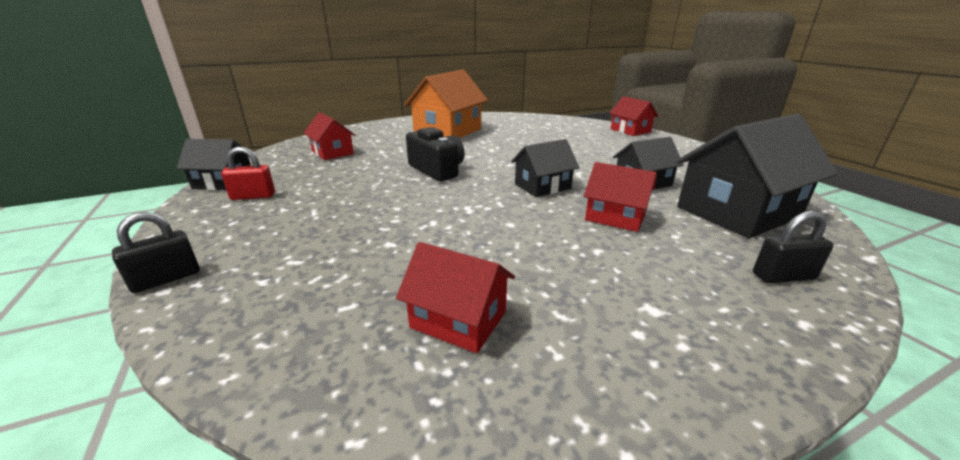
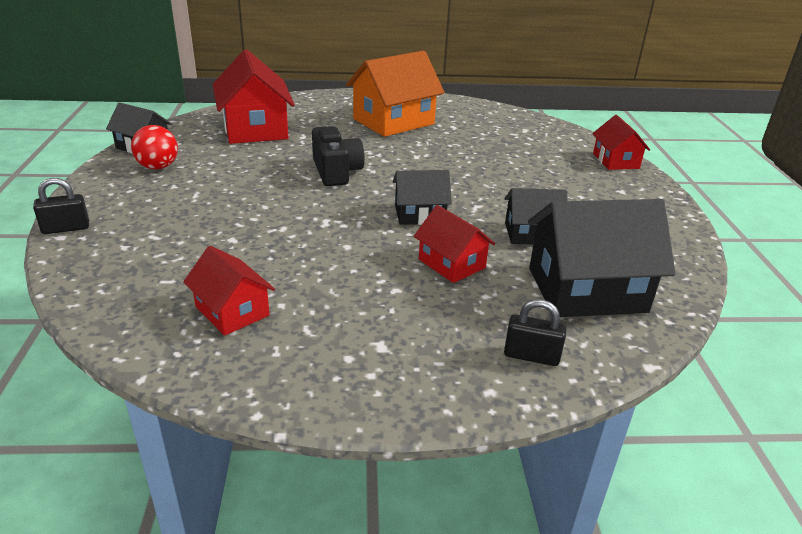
camera: 20 degrees right, 5 degrees up
red padlock [221,147,275,200] -> red ball [131,125,178,169]
red house [304,112,356,160] -> red house [213,49,295,144], size x1.78

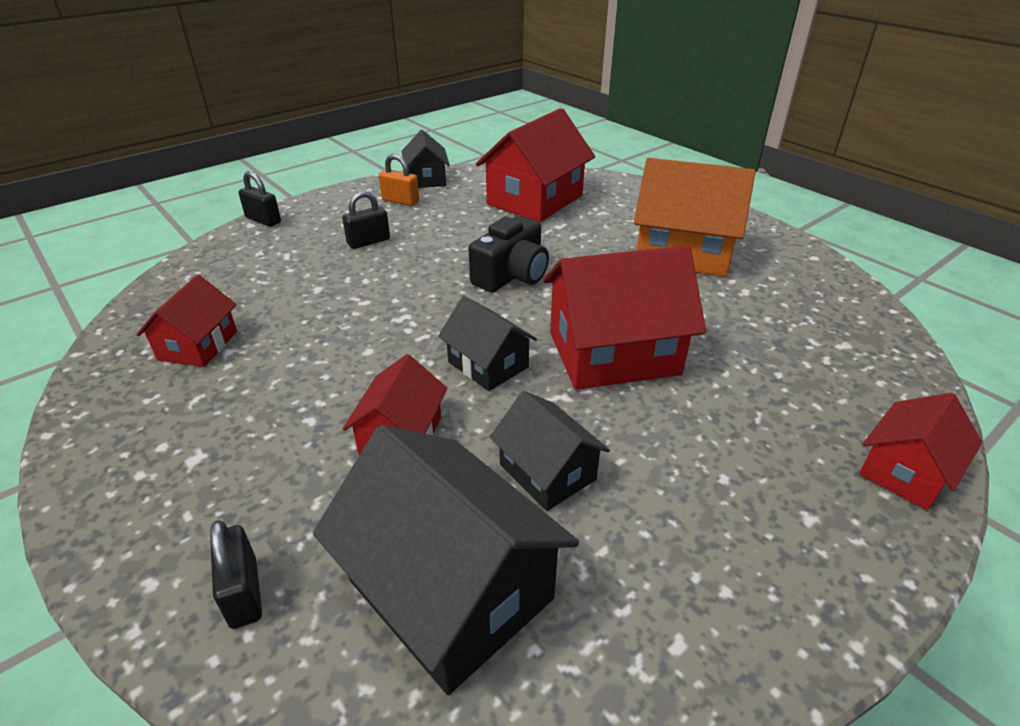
camera: 55 degrees right, 5 degrees up
red ball [131,125,178,169] -> orange padlock [379,154,419,206]
none -> black padlock [342,191,390,249]
none -> red house [543,245,706,390]

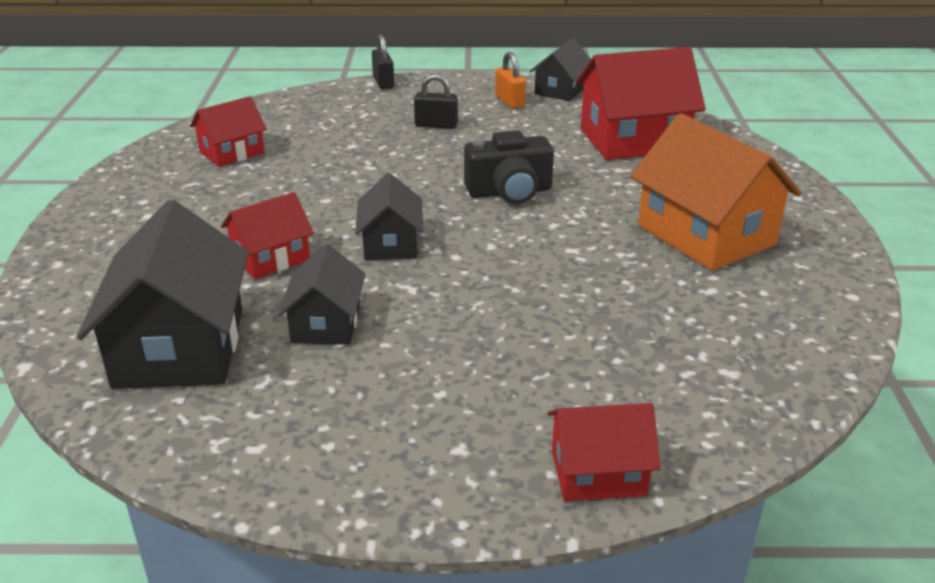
camera: 40 degrees right, 5 degrees down
black padlock [210,520,262,629] -> none
red house [543,245,706,390] -> none

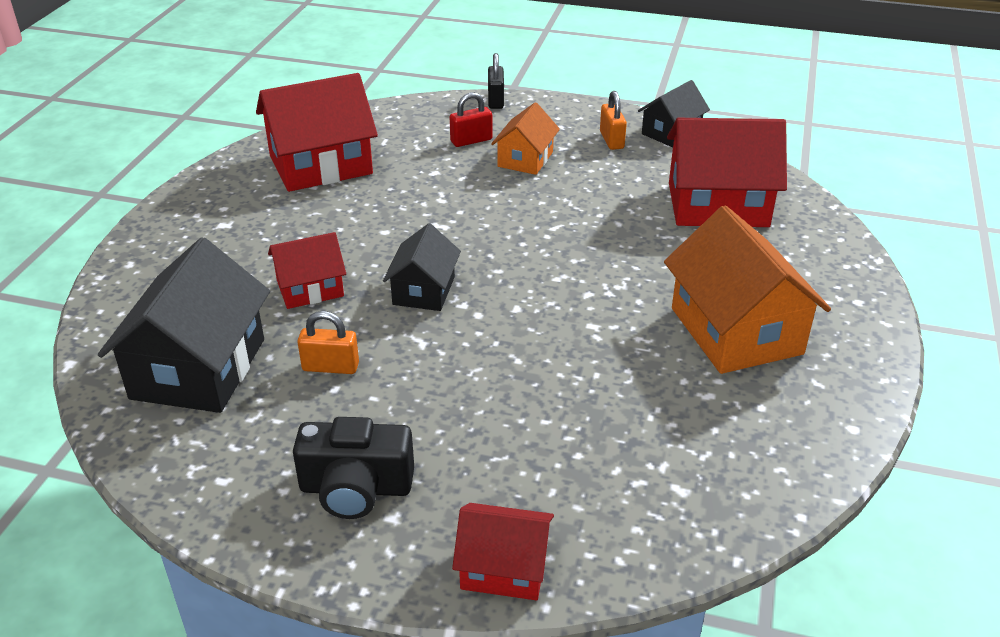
camera: 15 degrees right, 5 degrees up
red house [190,96,267,167] -> red house [256,73,378,192], size x1.78
black house [278,244,366,345] -> orange padlock [297,311,359,374]
black padlock [414,74,458,129] -> orange house [491,102,560,175]
black camera [464,130,554,204] -> black camera moved to [293,417,414,519]
none -> red padlock [450,92,493,147]

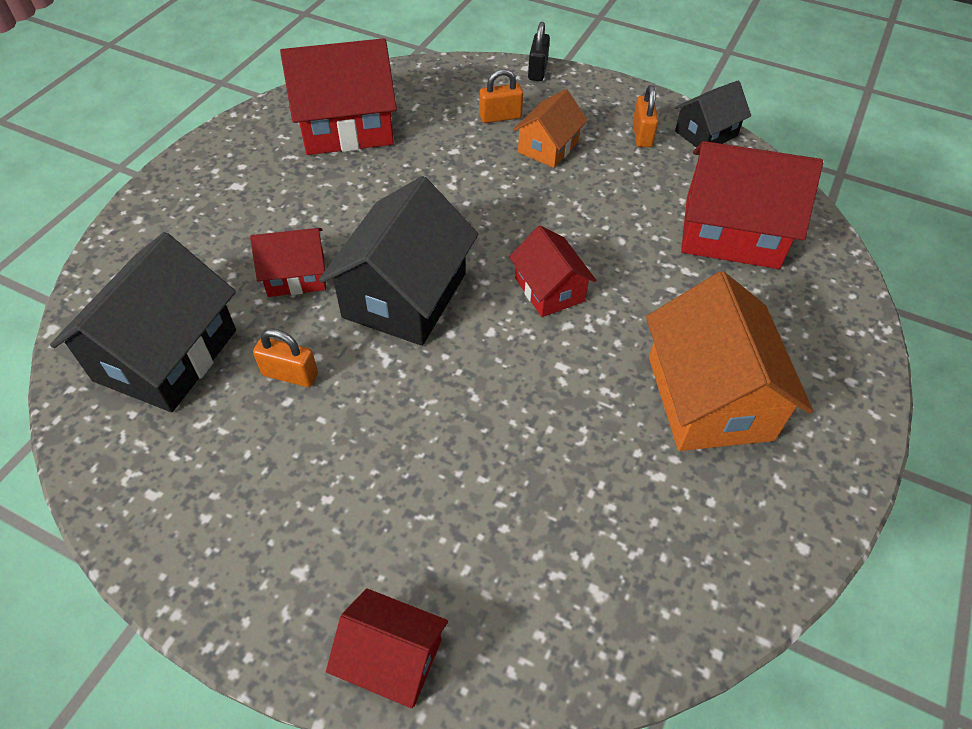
camera: 10 degrees right, 15 degrees up
black camera [293,417,414,519] -> none
black house [383,223,461,311] -> black house [319,176,479,346], size x1.78
red padlock [450,92,493,147] -> orange padlock [479,69,523,123]
none -> red house [509,226,596,317]

